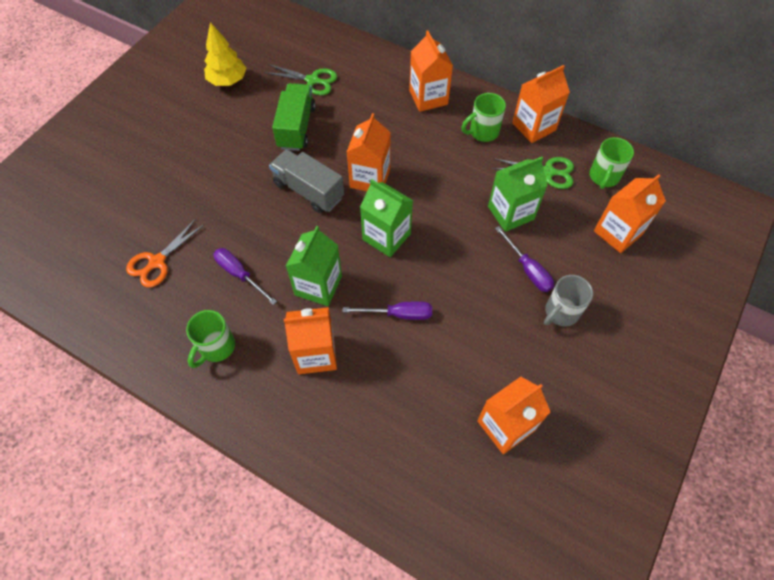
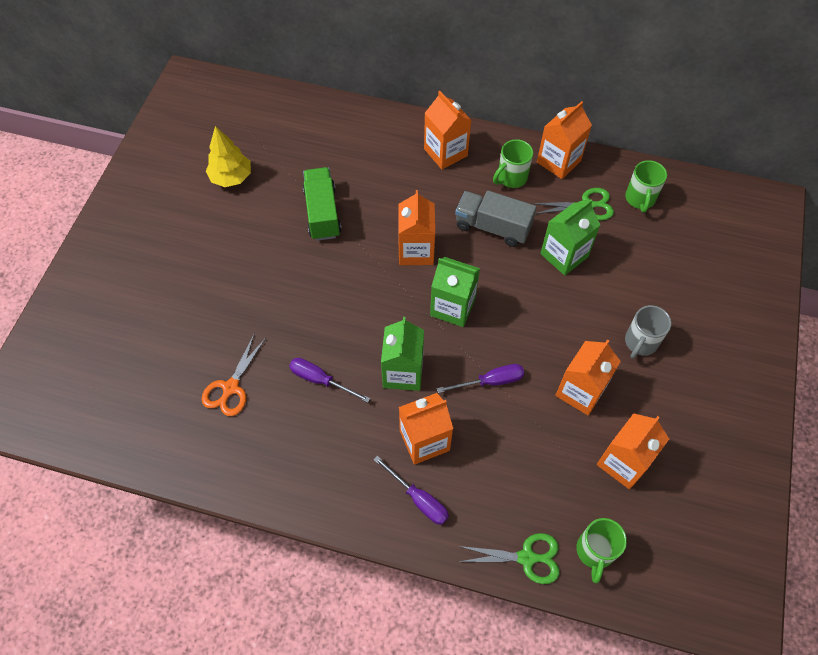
camera: 15 degrees left, 0 degrees up
green mug [186,310,235,368] -> green mug moved to [576,518,627,583]
green scissors [264,64,337,95] -> green scissors moved to [458,533,560,584]
grey truck [269,149,344,213] -> grey truck moved to [455,191,536,247]
purple screwdriver [495,226,554,292] -> purple screwdriver moved to [373,456,449,525]
orange carton [594,174,666,253] -> orange carton moved to [555,339,621,415]

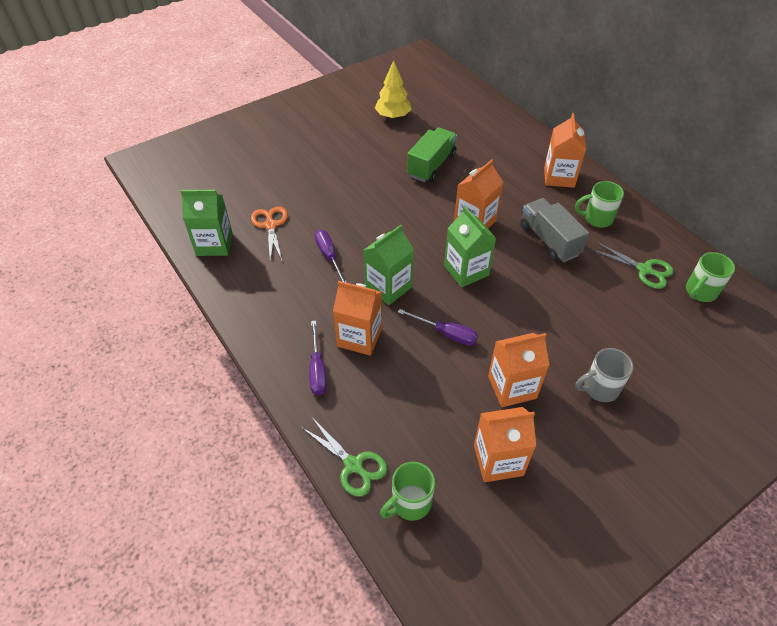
camera: 40 degrees right, 10 degrees down
orange scissors [202,335,266,416] -> orange scissors turned 105 degrees clockwise [251,206,288,261]
orange carton [537,101,592,179] -> none
green carton [540,200,600,275] -> green carton moved to [180,190,233,256]

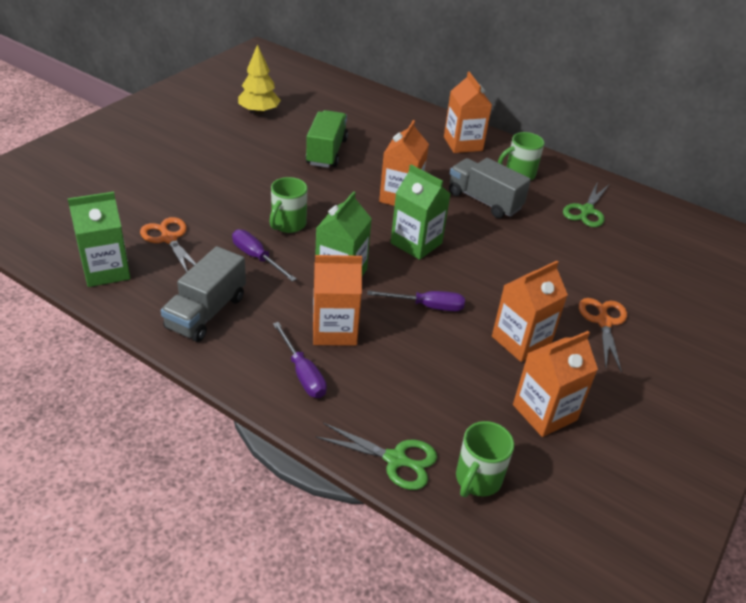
camera: 25 degrees left, 10 degrees down
grey mug [575,348,633,402] -> orange scissors [579,298,627,372]
green scissors [591,242,674,289] -> green scissors turned 105 degrees clockwise [563,181,609,227]
green mug [686,252,735,302] -> green mug moved to [269,177,307,233]
none -> grey truck [161,246,246,342]

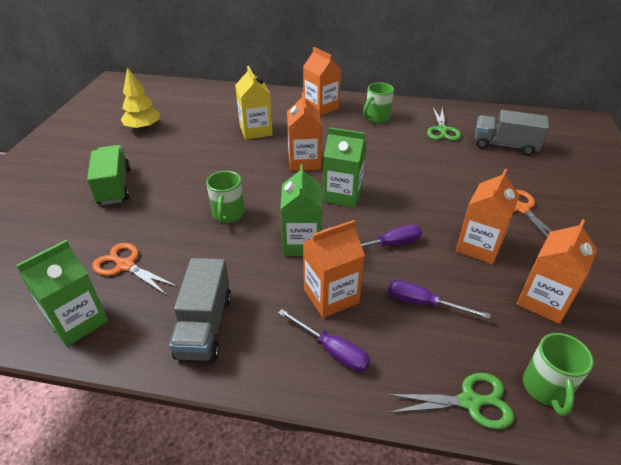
camera: 20 degrees left, 0 degrees up
purple screwdriver [232,229,296,282] -> purple screwdriver moved to [388,280,491,319]
green truck [306,110,348,168] -> green truck moved to [87,145,131,205]
grey truck [449,158,531,218] -> grey truck moved to [475,110,549,156]
none -> yellow carton [235,66,273,140]

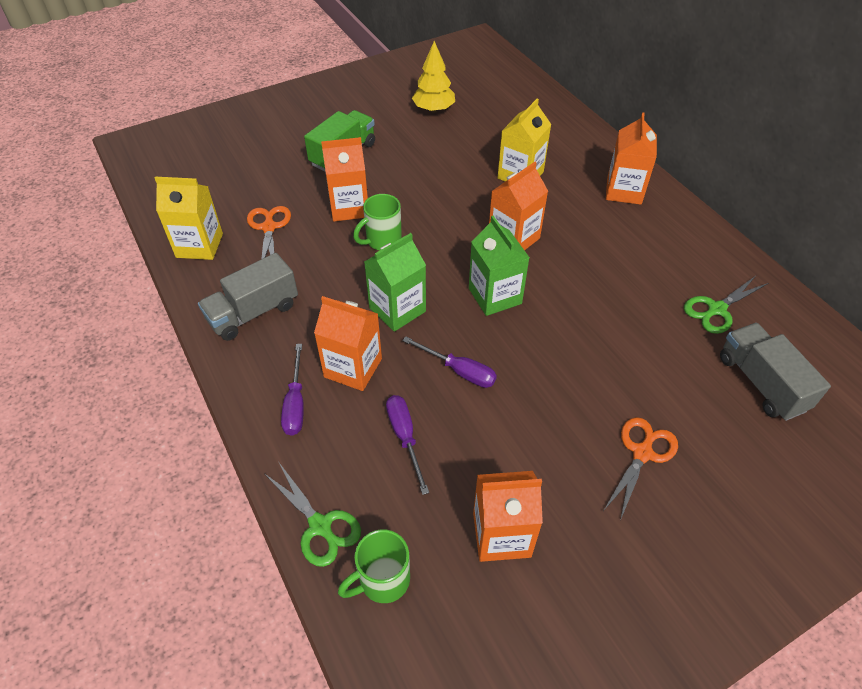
camera: 50 degrees right, 10 degrees up
green carton [16,240,109,347] -> yellow carton [155,177,223,260]
green mug [363,83,394,123] -> none
orange carton [456,169,520,265] -> orange carton moved to [321,137,368,221]

